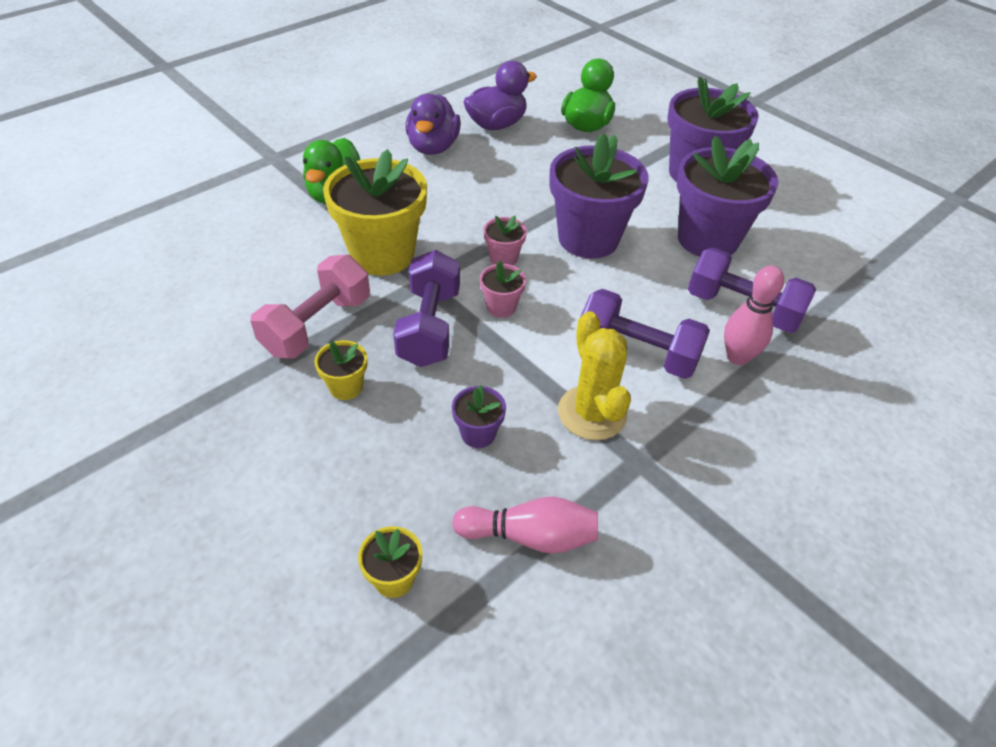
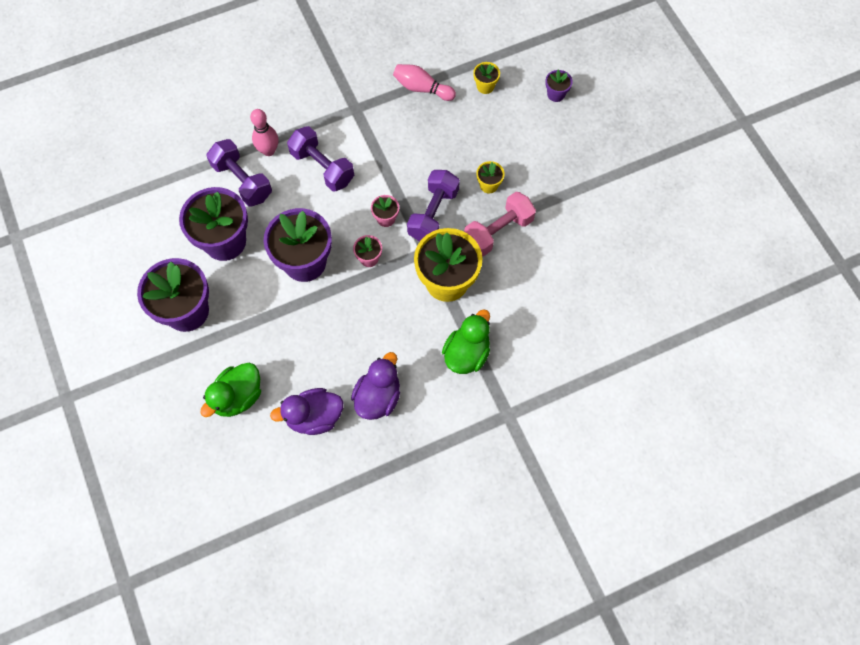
camera: 160 degrees left, 20 degrees up
purple flower pot [452,385,506,448] -> purple flower pot moved to [545,70,573,102]
yellow cactus [558,311,631,440] -> none

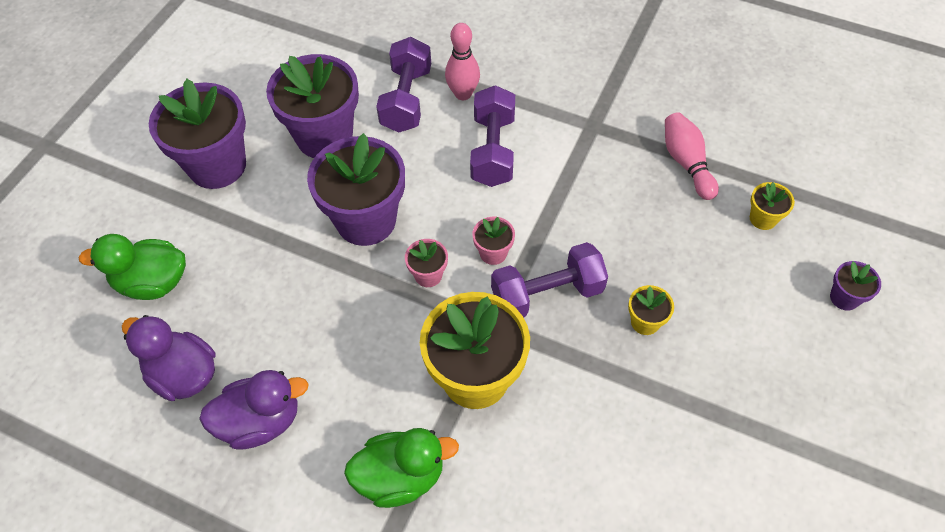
camera: 50 degrees right, 10 degrees down
pink dumbbell [464,192,536,256] -> none

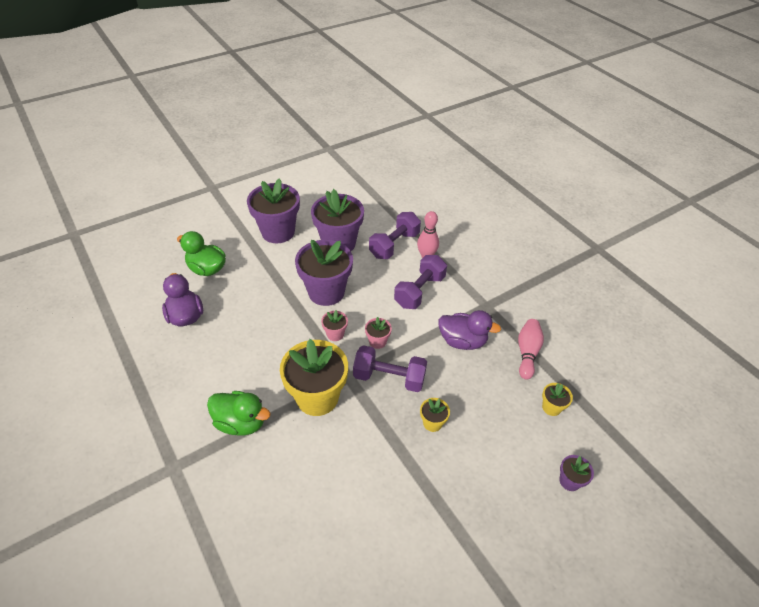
camera: 30 degrees right, 10 degrees down
purple duck [199,370,309,450] -> purple duck moved to [438,310,501,350]

